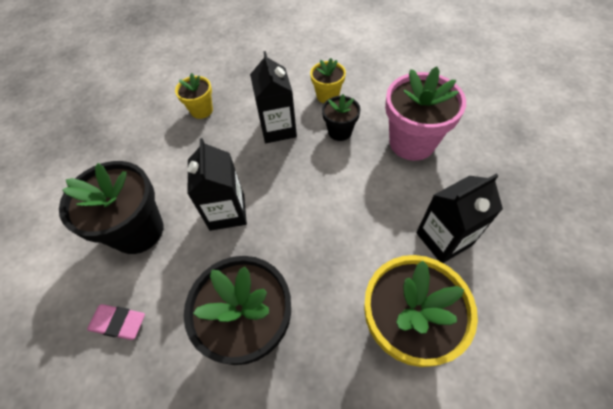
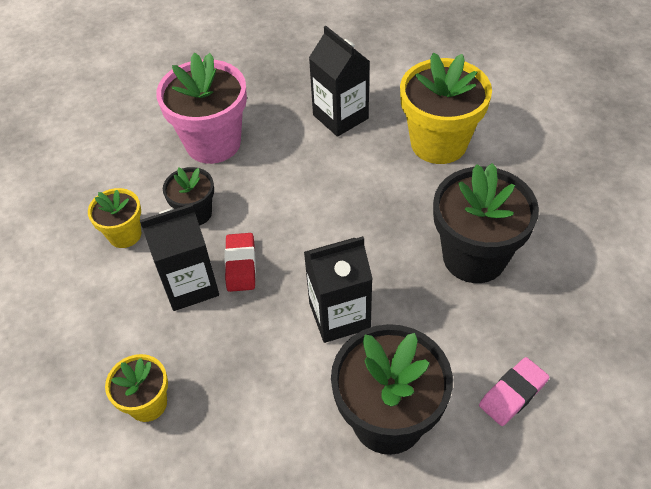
camera: 100 degrees left, 5 degrees down
pink eraser [87,304,145,340] -> pink eraser turned 45 degrees clockwise [479,357,549,426]
none -> red eraser [224,233,256,292]

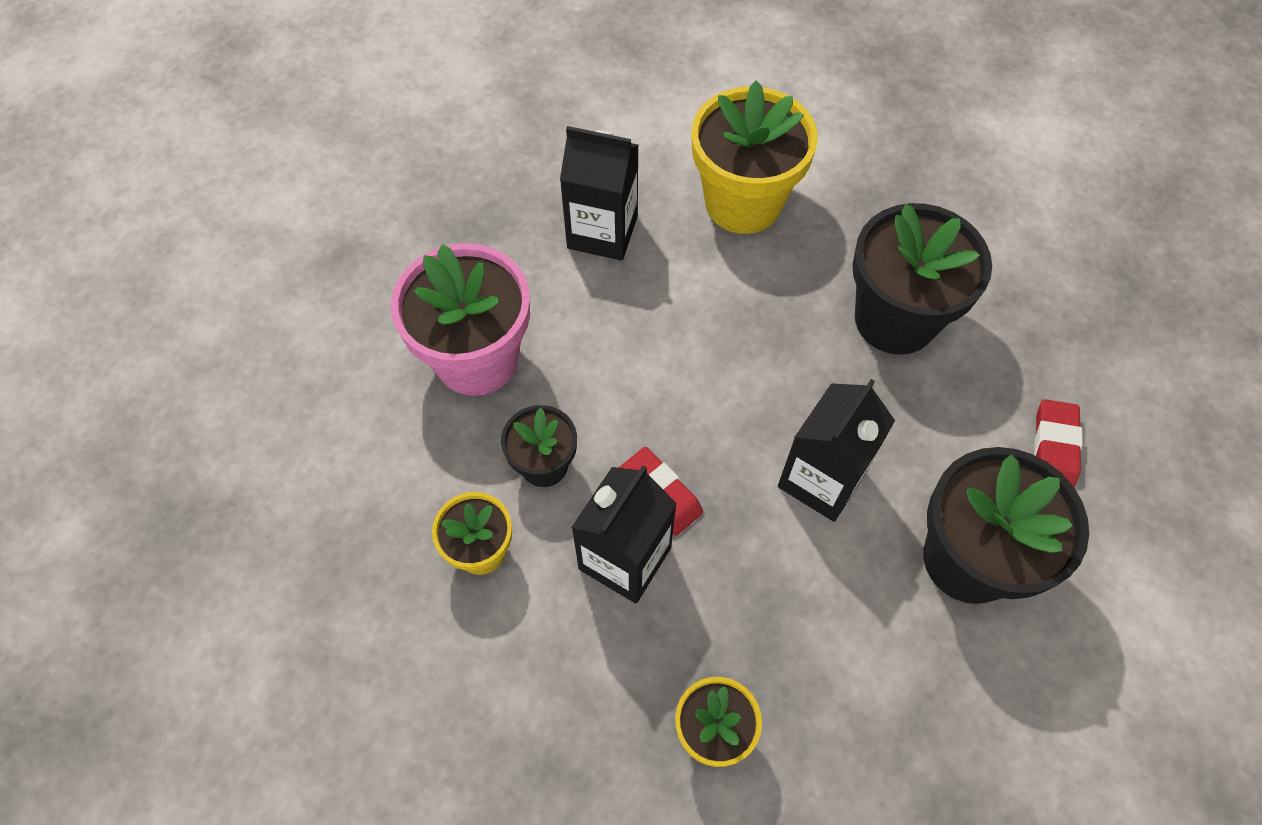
camera: 40 degrees left, 10 degrees up
pink eraser [479,357,549,426] -> red eraser [1034,399,1083,487]

